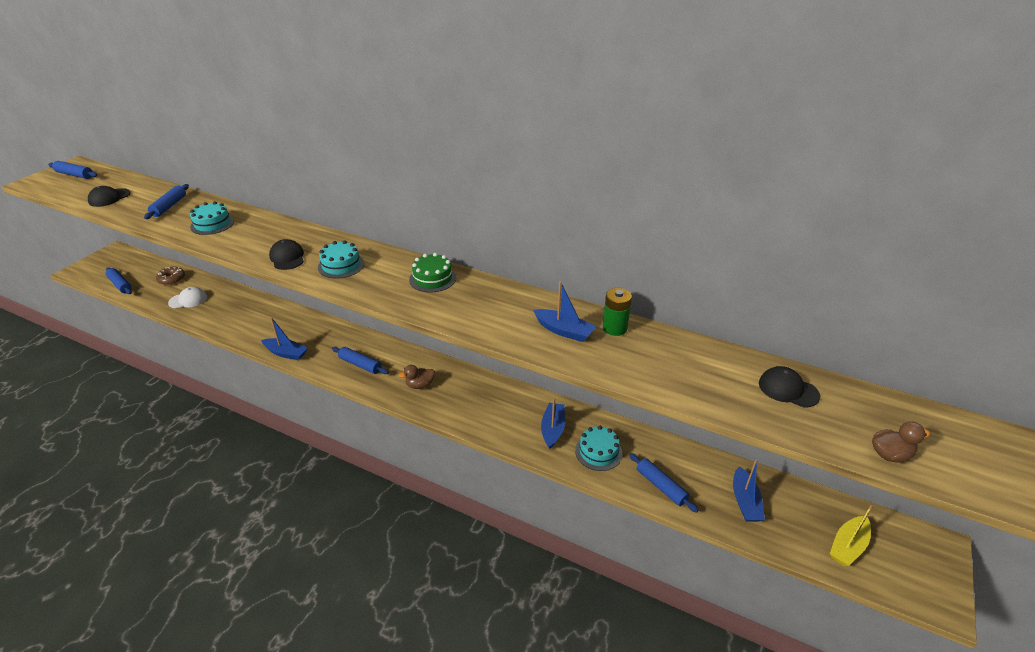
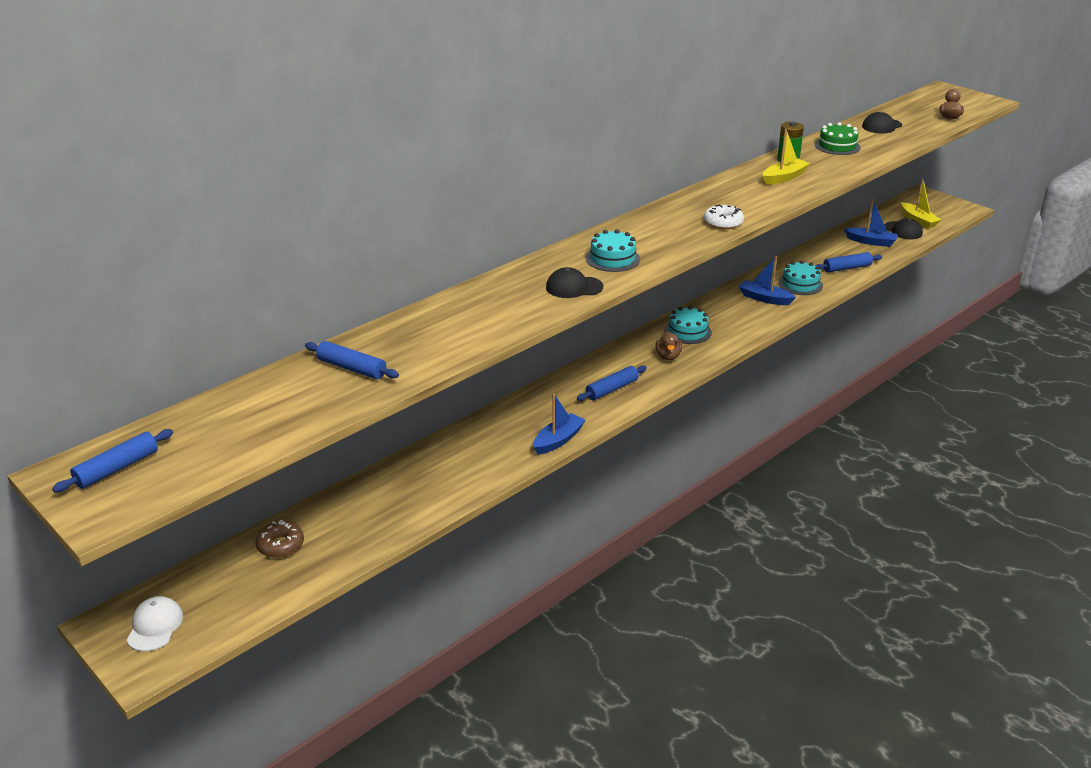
camera: 70 degrees left, 5 degrees down
black cap [88,186,130,207] -> black cap moved to [885,218,923,240]
blue rolling pin [106,267,132,294] -> none
white cap [168,287,207,308] -> white cap moved to [127,596,183,652]
turquoise cake [190,201,234,235] -> turquoise cake moved to [665,306,712,344]
green cake [409,253,456,292] -> green cake moved to [815,122,861,155]
blue boat [533,281,596,342] -> yellow boat [763,129,810,185]
none -> white donut [704,204,744,229]

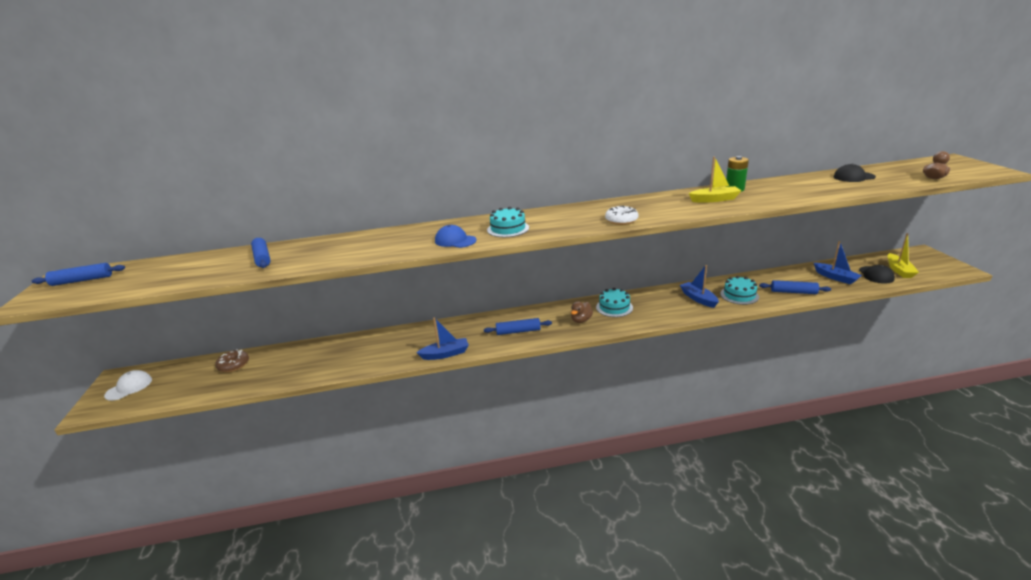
camera: 35 degrees right, 5 degrees down
black cap [546,267,603,298] -> blue cap [435,225,477,248]
green cake [815,122,861,155] -> none

